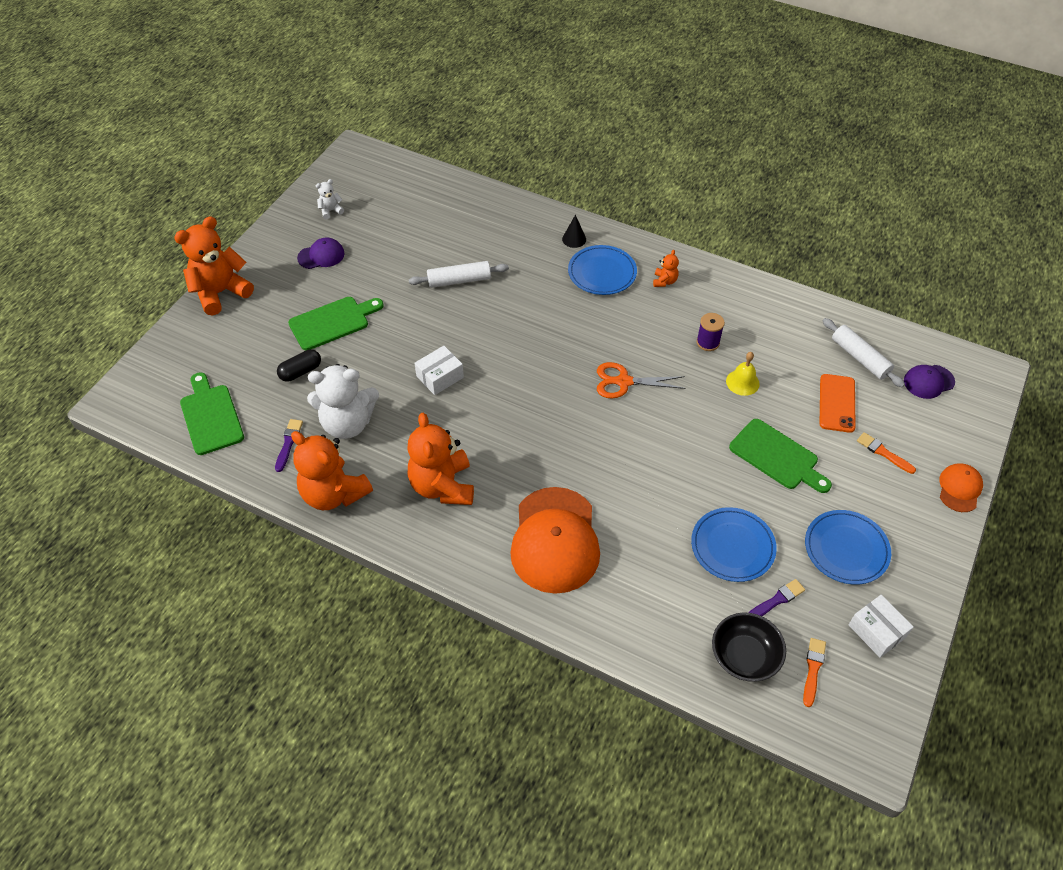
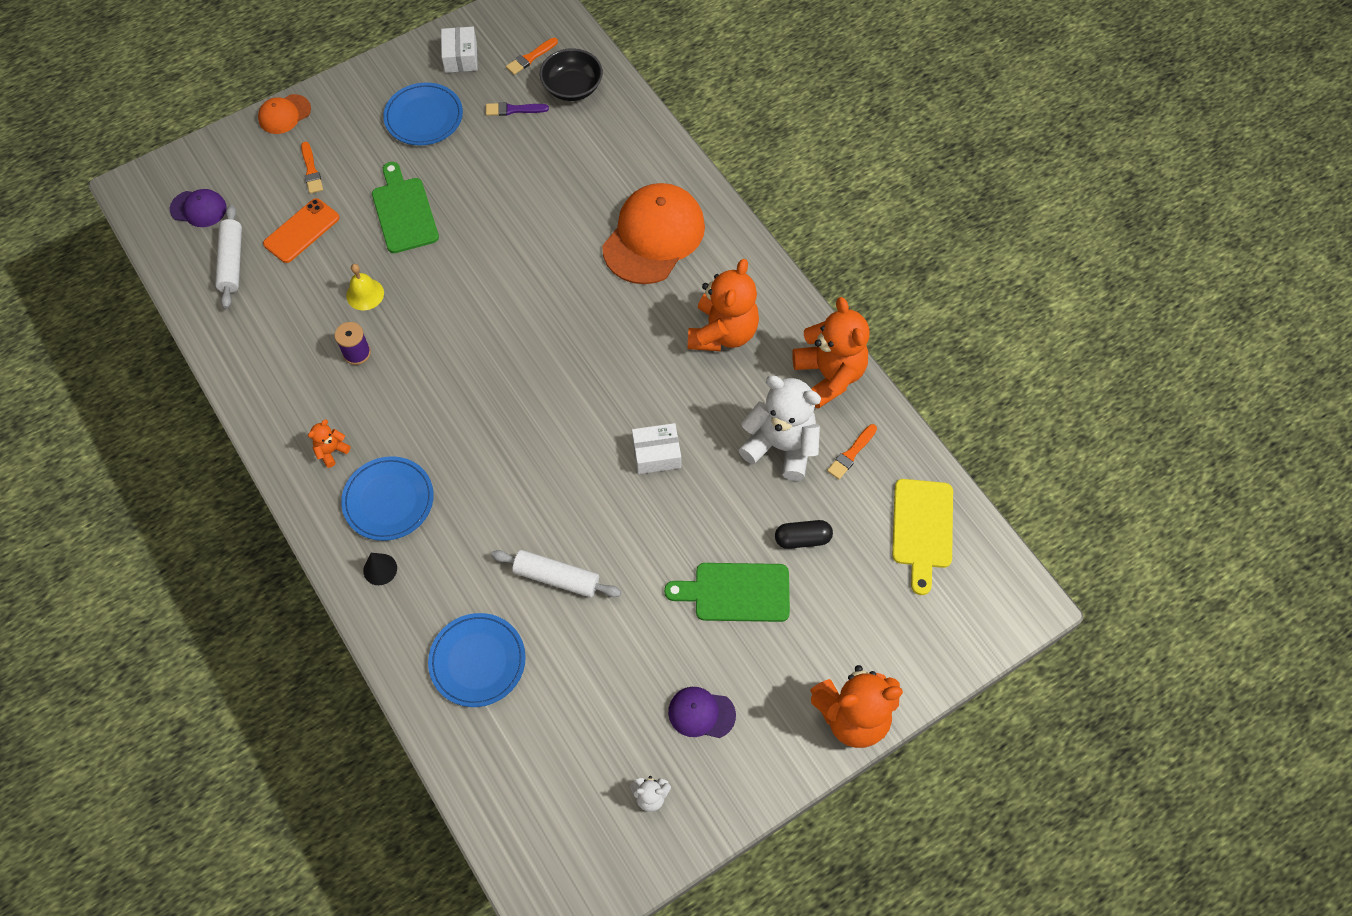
camera: 150 degrees left, 10 degrees up
green cutting board [180,372,244,455] -> yellow cutting board [892,479,953,595]
purple brush [275,419,303,472] -> orange brush [827,424,877,479]
orange scissors [597,362,686,398] -> none
blue plate [691,507,777,582] -> blue plate moved to [428,613,526,707]

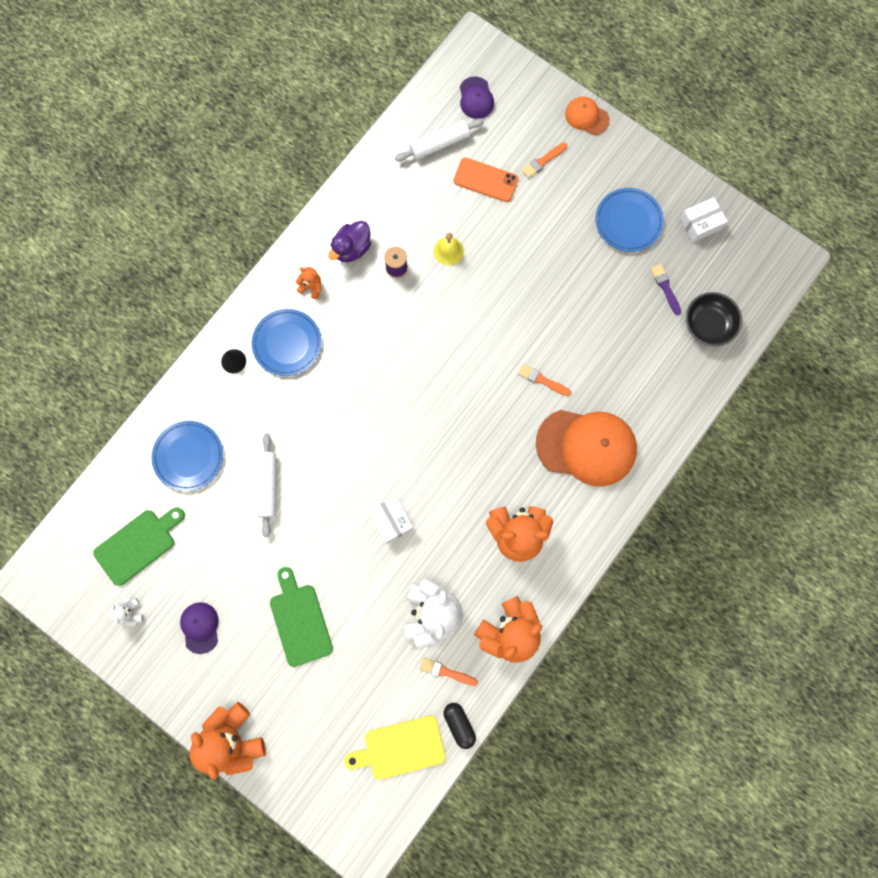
camera: 70 degrees right, 15 degrees up
green cutting board [372,162,439,253] -> green cutting board moved to [93,507,185,586]
orange brush [506,38,558,75] -> orange brush moved to [518,364,571,396]
black capsule [775,520,833,549] -> black capsule moved to [444,703,476,749]
none -> purple duck [328,221,371,262]

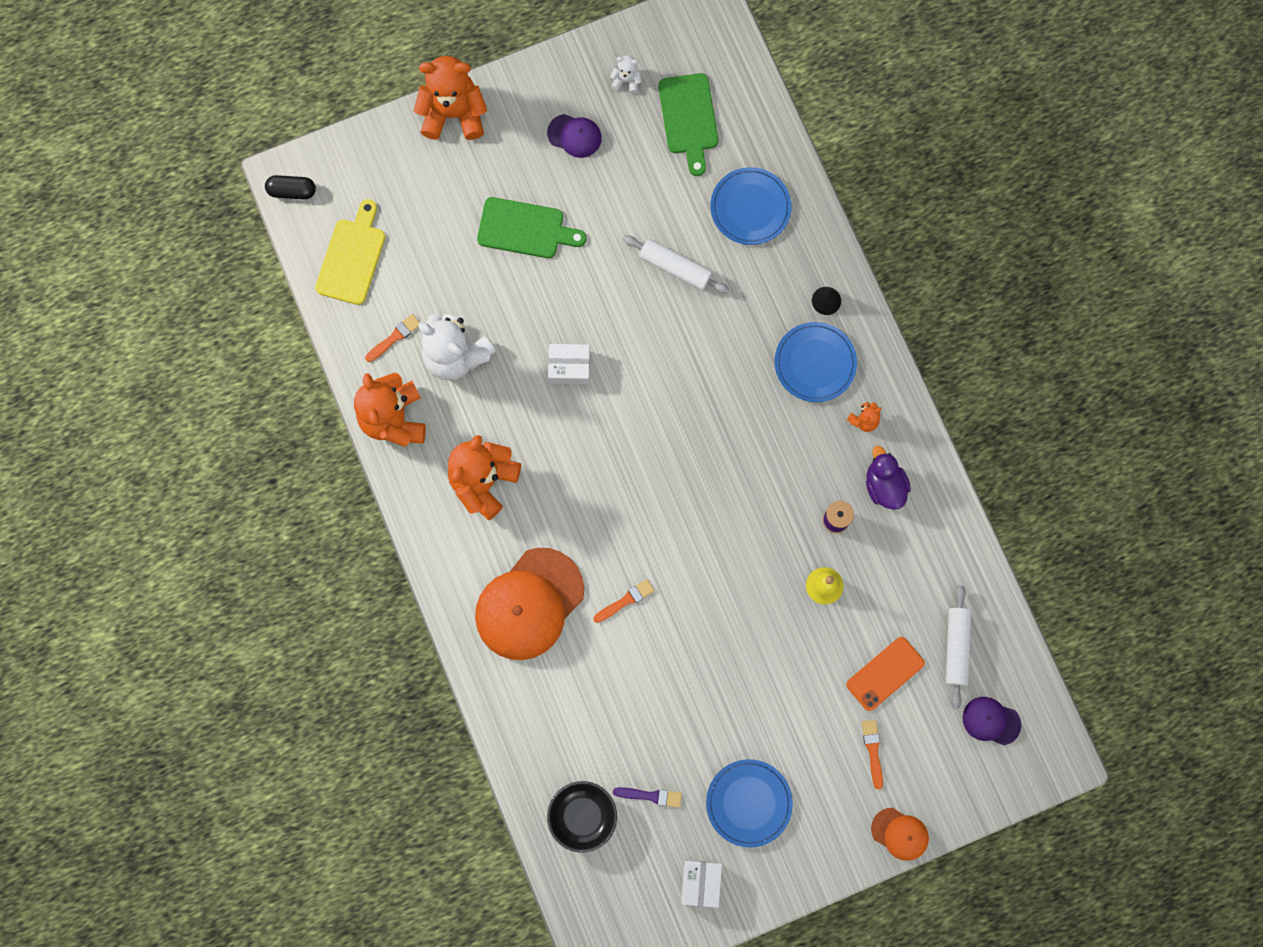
camera: 120 degrees right, 0 degrees up
black capsule [444,703,476,749] -> black capsule moved to [265,175,316,199]
orange cap [565,97,610,135] -> orange cap turned 60 degrees clockwise [871,808,929,861]

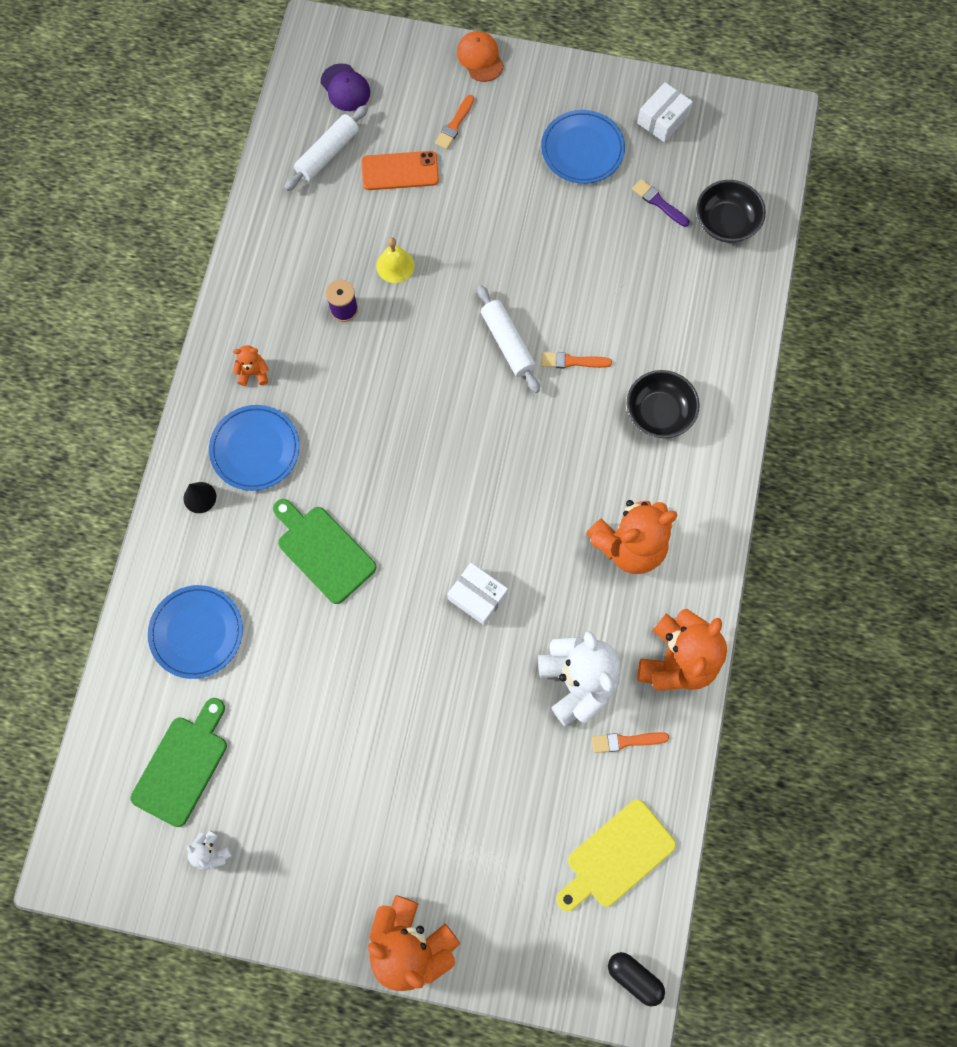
camera: 145 degrees left, 5 degrees down
orange cap [475,548,584,660] -> black bowl [627,370,700,438]
green cutting board [477,197,586,258] -> green cutting board moved to [273,499,377,604]
purple cap [547,114,602,158] -> none
white rolling pin [623,236,729,294] -> white rolling pin moved to [477,285,540,393]
purple duck [866,446,911,510] -> none

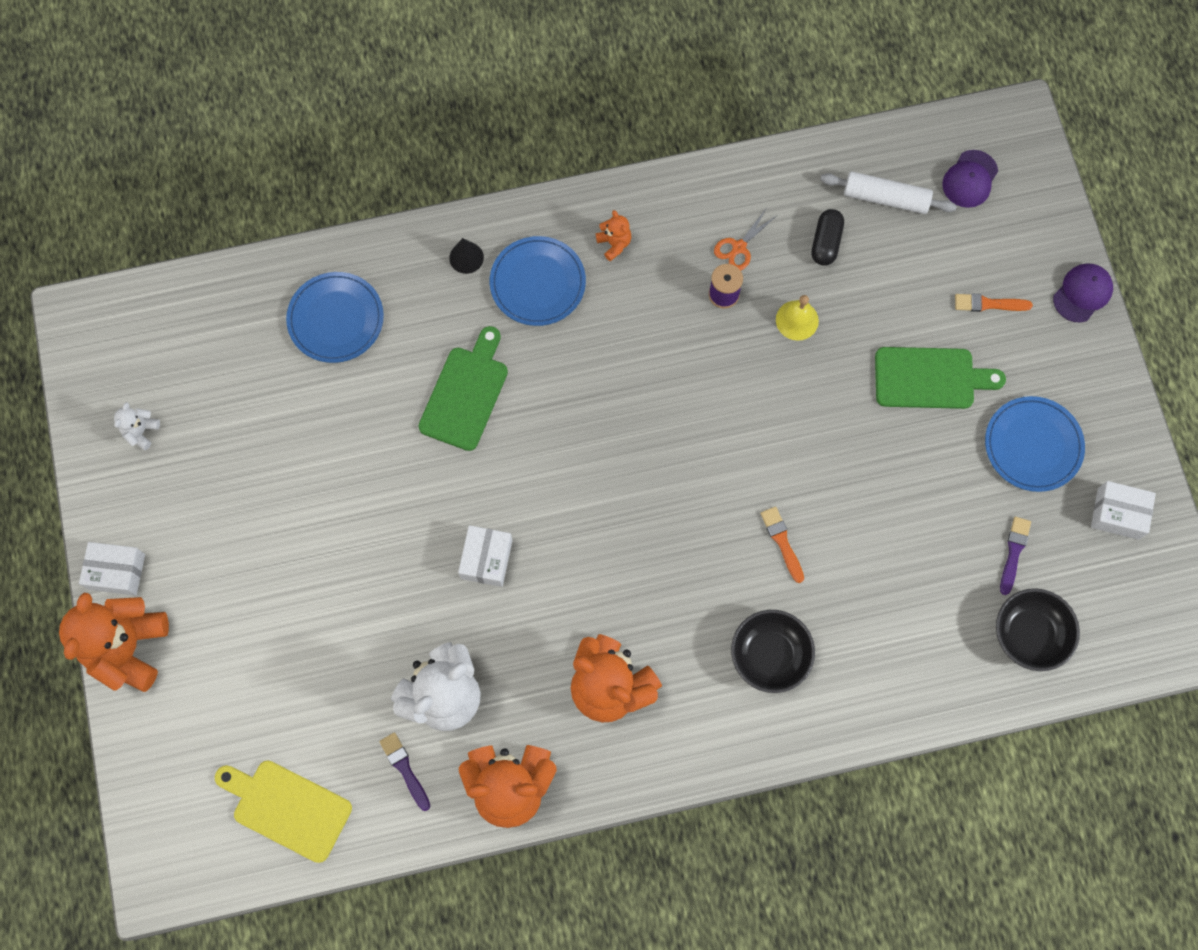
camera: 65 degrees right, 0 degrees up
green cutting board [130,698,227,827] -> green cutting board moved to [875,347,1006,409]
orange phone [361,151,439,190] -> none
orange cap [457,31,504,82] -> purple cap [1053,264,1113,322]
white rolling pin [477,285,540,393] -> none
orange brush [592,732,669,753] -> purple brush [379,732,430,811]
black capsule [608,952,665,1006] -> black capsule moved to [812,209,844,266]
none -> white box [79,542,145,596]
none -> orange scissors [714,209,776,270]

